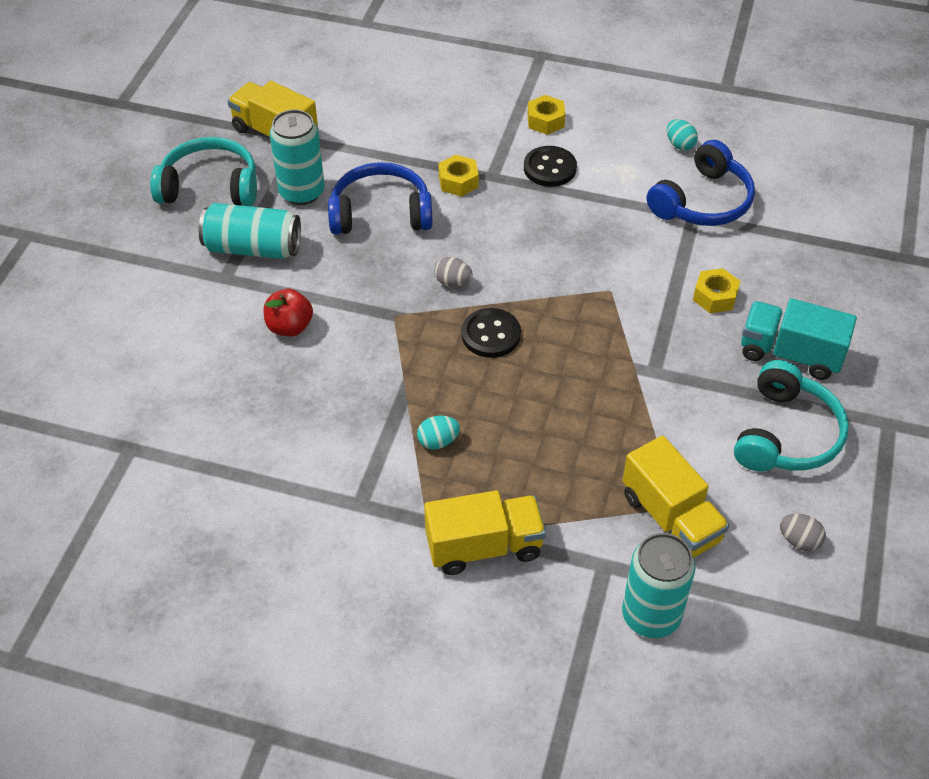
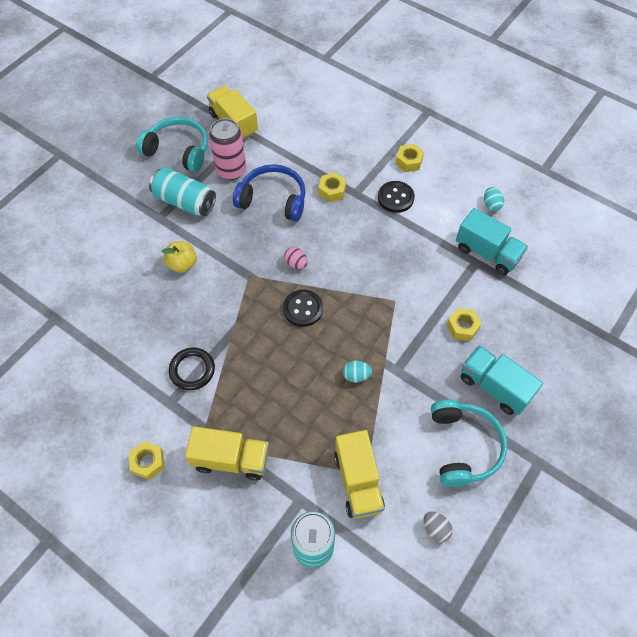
camera: 20 degrees right, 10 degrees up
red apple [264,289,313,336] -> yellow apple [162,241,197,273]
turquoise can [270,110,324,205] -> pink can [209,118,246,180]
turquoise egg [417,416,460,449] -> turquoise egg moved to [343,361,372,382]
grey egg [434,257,473,287] -> pink egg [284,247,308,269]
blue headphones [647,140,755,226] -> turquoise truck [456,208,528,275]
turquoise headphones [734,360,849,472] -> turquoise headphones turned 45 degrees counterclockwise [431,399,507,487]
none -> yellow nut [129,441,165,480]
none -> black ring [169,347,215,390]

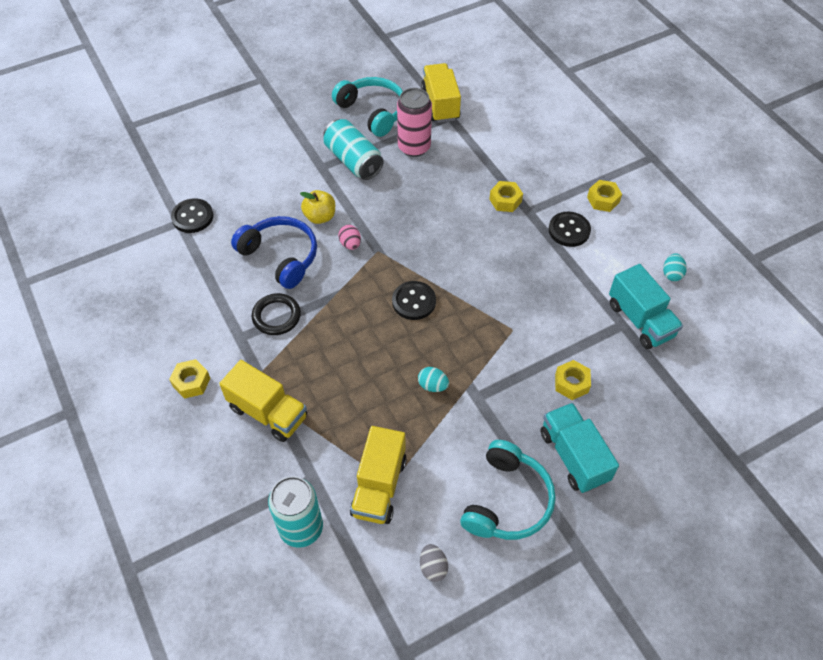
camera: 25 degrees right, 5 degrees down
blue headphones [233,164,306,221] -> blue headphones moved to [231,216,317,289]
pink egg [284,247,308,269] -> pink egg moved to [338,225,361,250]
none -> black button [171,198,213,233]

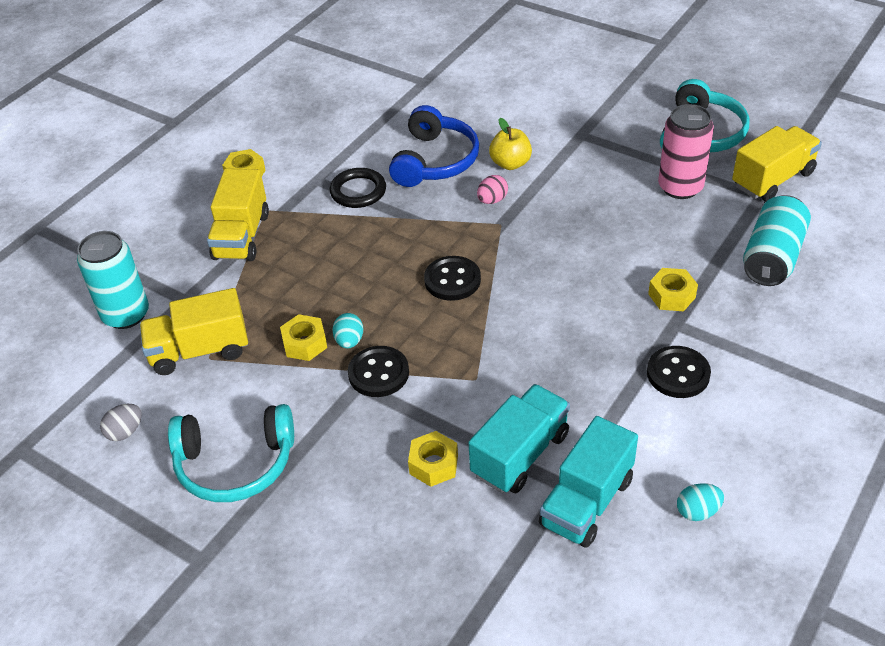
camera: 65 degrees right, 10 degrees down
black button [171,198,213,233] -> black button moved to [348,346,409,397]
turquoise can [323,119,384,180] -> turquoise can moved to [743,195,811,286]
turquoise truck [540,403,619,493] -> turquoise truck moved to [468,384,570,493]
yellow nut [587,180,622,212] -> yellow nut moved to [280,314,327,361]

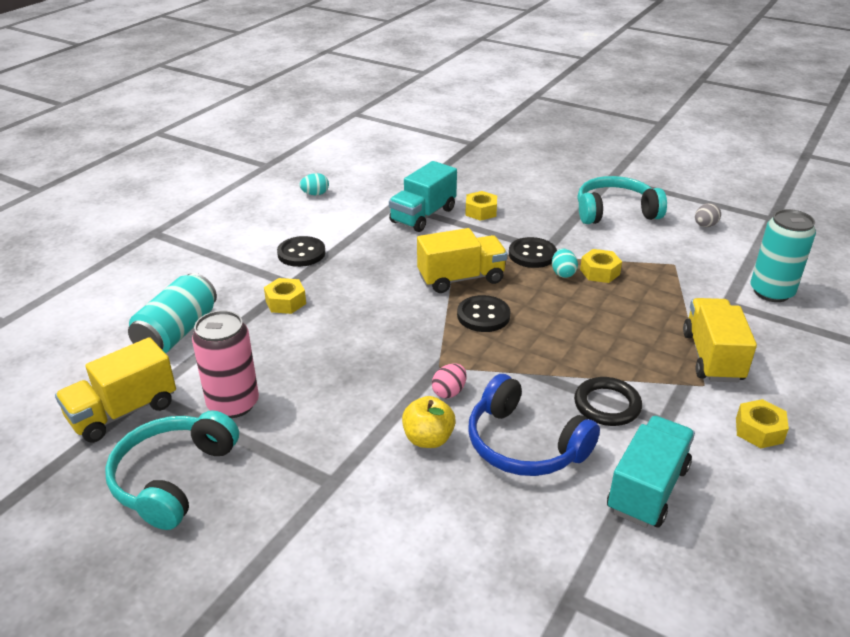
camera: 175 degrees right, 10 degrees down
yellow truck [139,288,248,375] -> yellow truck moved to [417,228,508,293]
blue headphones [389,105,479,187] -> blue headphones turned 60 degrees counterclockwise [468,374,600,476]
turquoise truck [539,416,638,548] -> turquoise truck moved to [607,416,695,528]

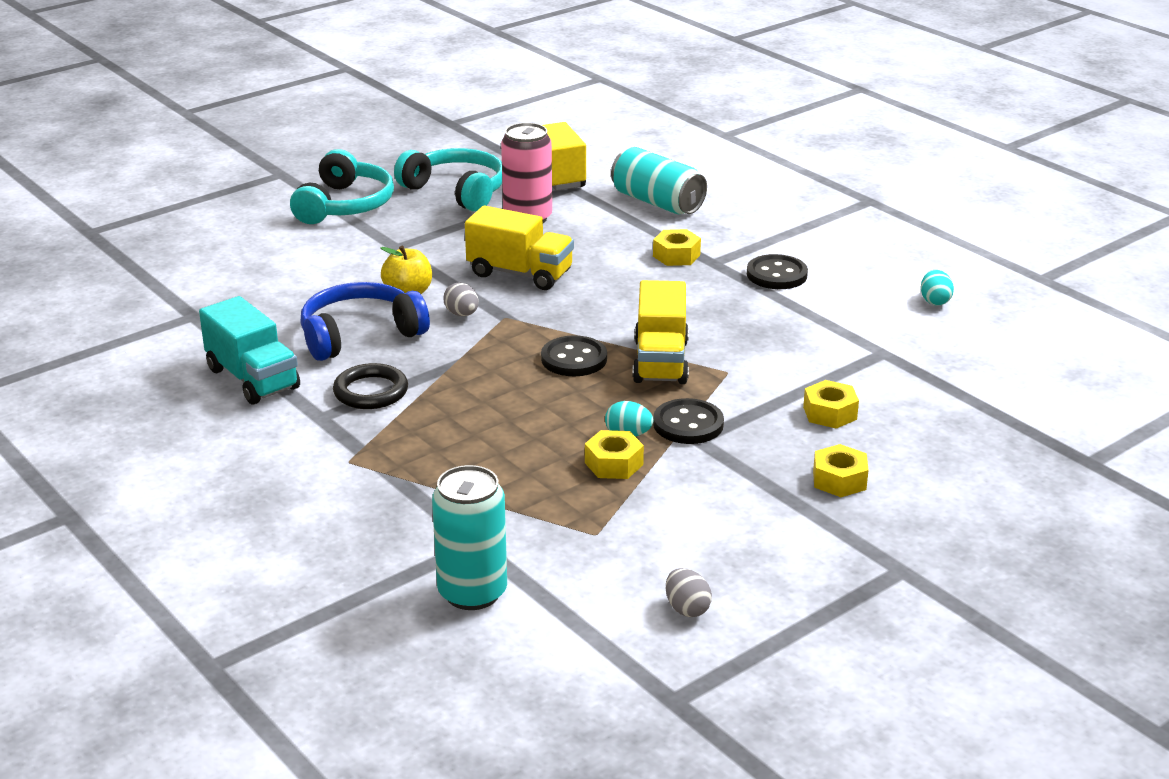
camera: 110 degrees right, 5 degrees down
turquoise truck [389,161,457,232] -> none
pink egg [432,363,467,398] -> grey egg [443,282,479,316]
turquoise headphones [577,176,667,224] -> turquoise headphones moved to [290,149,394,224]
yellow truck [683,298,757,382] -> yellow truck moved to [465,206,574,290]
yellow nut [736,399,789,448] -> yellow nut moved to [813,444,869,497]

